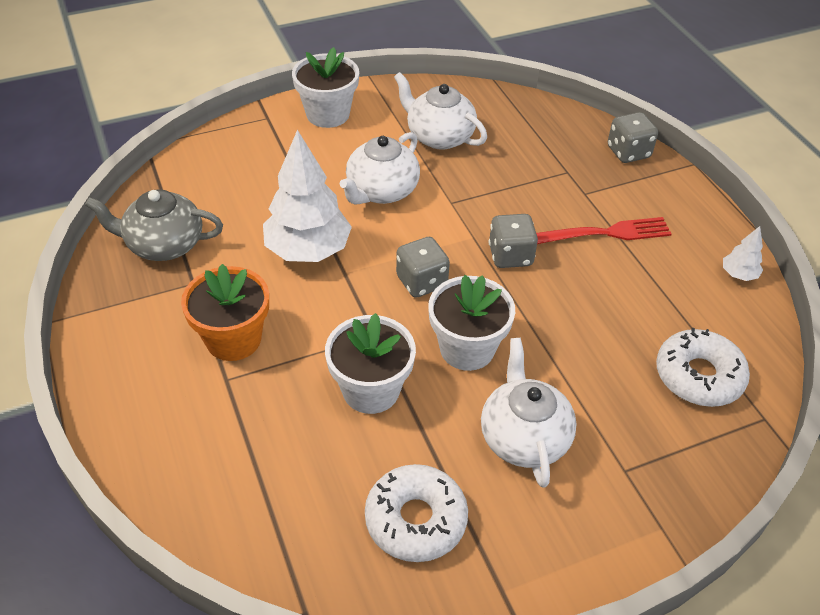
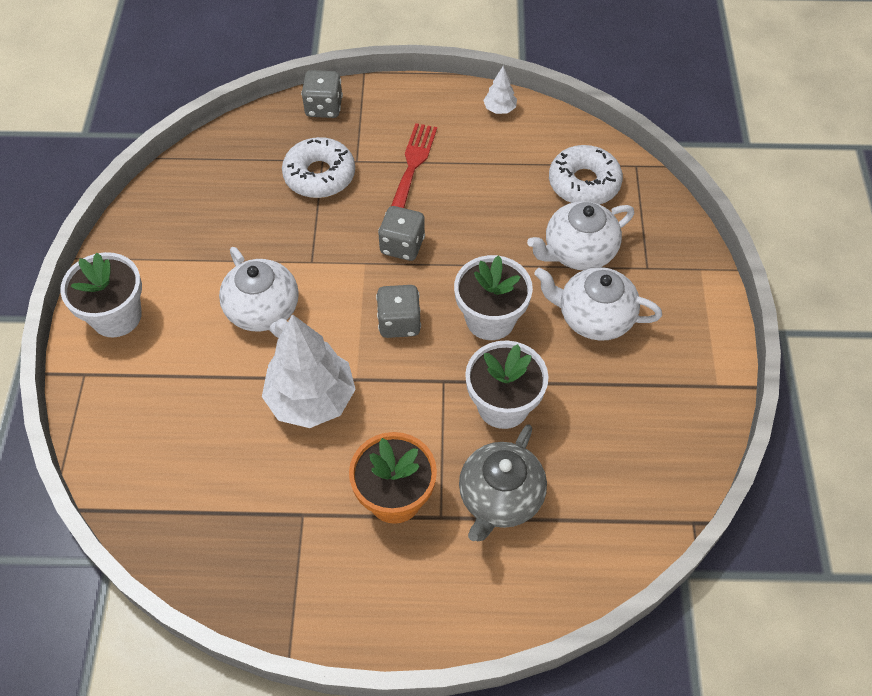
camera: 65 degrees left, 10 degrees up
grey teapot [85,189,223,261] -> grey teapot moved to [459,424,547,541]
white donut [365,464,468,562] -> white donut moved to [282,137,355,198]
white teapot [394,72,487,150] -> white teapot moved to [527,201,634,270]

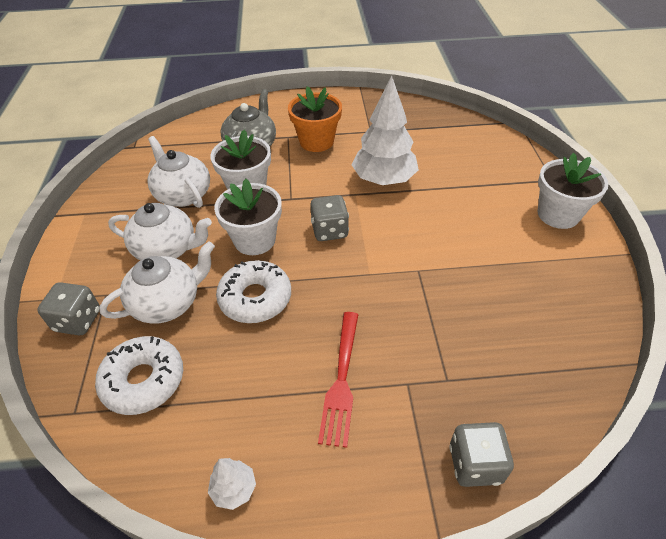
camera: 175 degrees right, 10 degrees down
white teapot [219,247,299,338] -> white teapot moved to [147,136,210,208]
white donut [282,137,355,198] -> white donut moved to [216,260,291,323]
grey dice [378,206,425,261] -> grey dice moved to [37,282,100,335]

